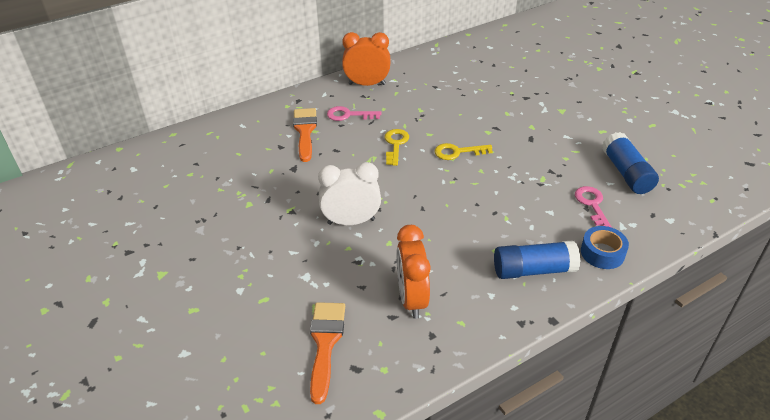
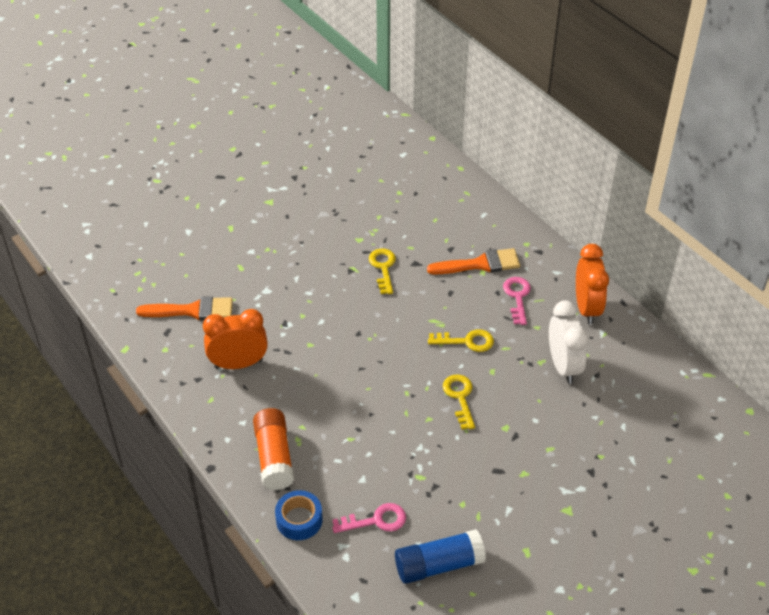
camera: 85 degrees right, 5 degrees up
white clock [318,162,381,225] -> white clock moved to [549,300,588,384]
blue glue stick [494,240,581,279] -> orange glue stick [253,408,294,490]
none -> yellow key [369,249,396,294]

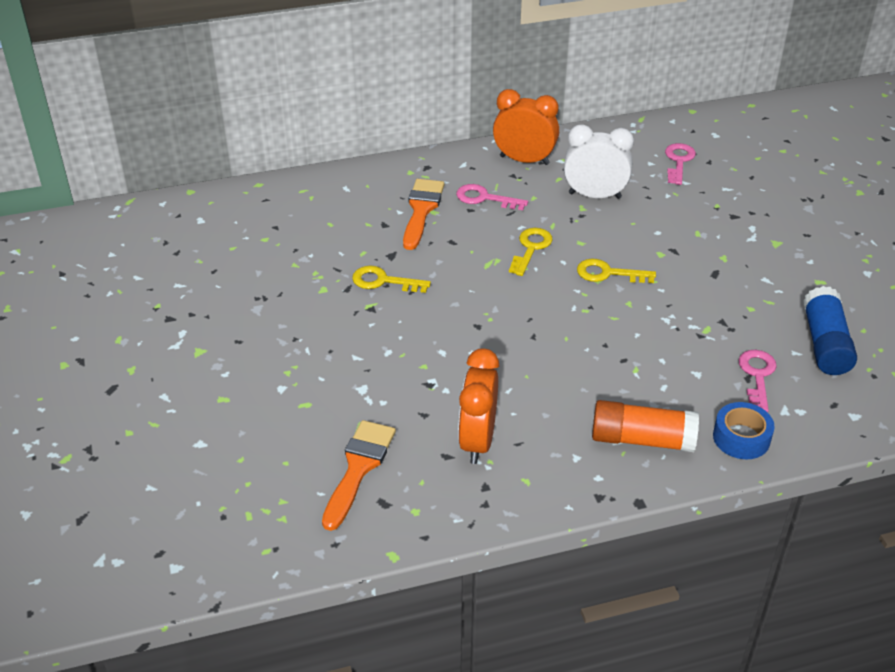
camera: 70 degrees left, 5 degrees down
none -> pink key [665,143,696,185]

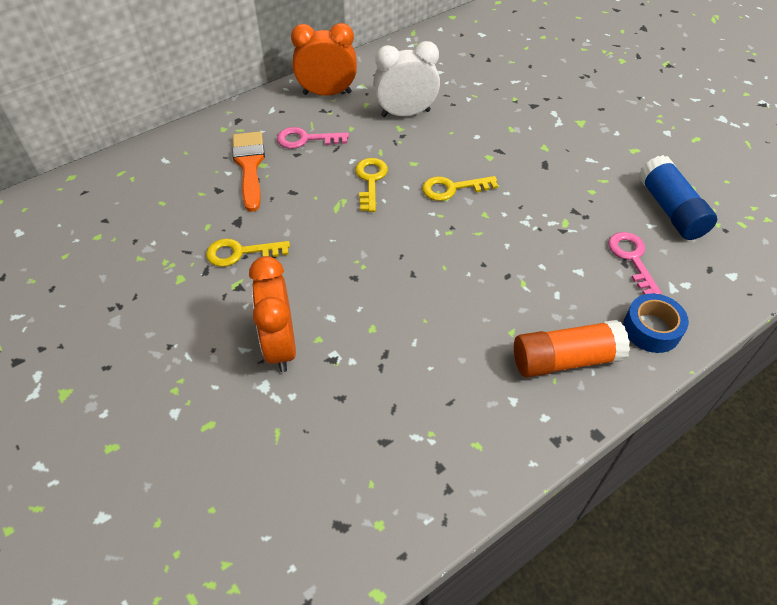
camera: 20 degrees left, 10 degrees up
orange brush [322,420,396,531] -> none
orange clock [458,348,499,464] -> orange clock moved to [249,256,296,372]
pink key [665,143,696,185] -> none

